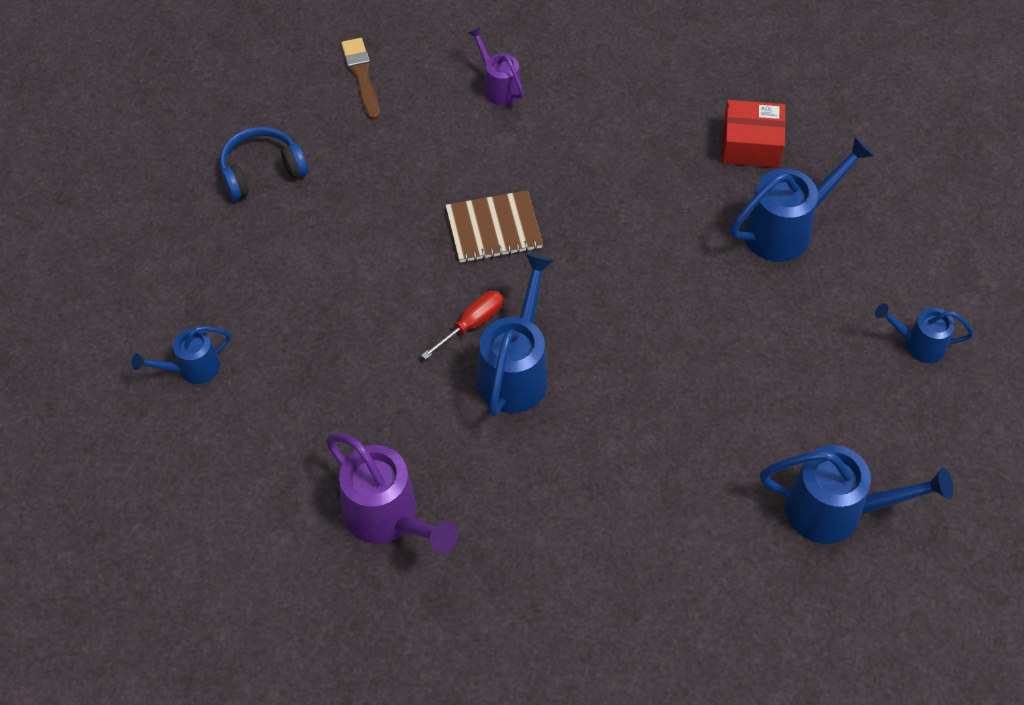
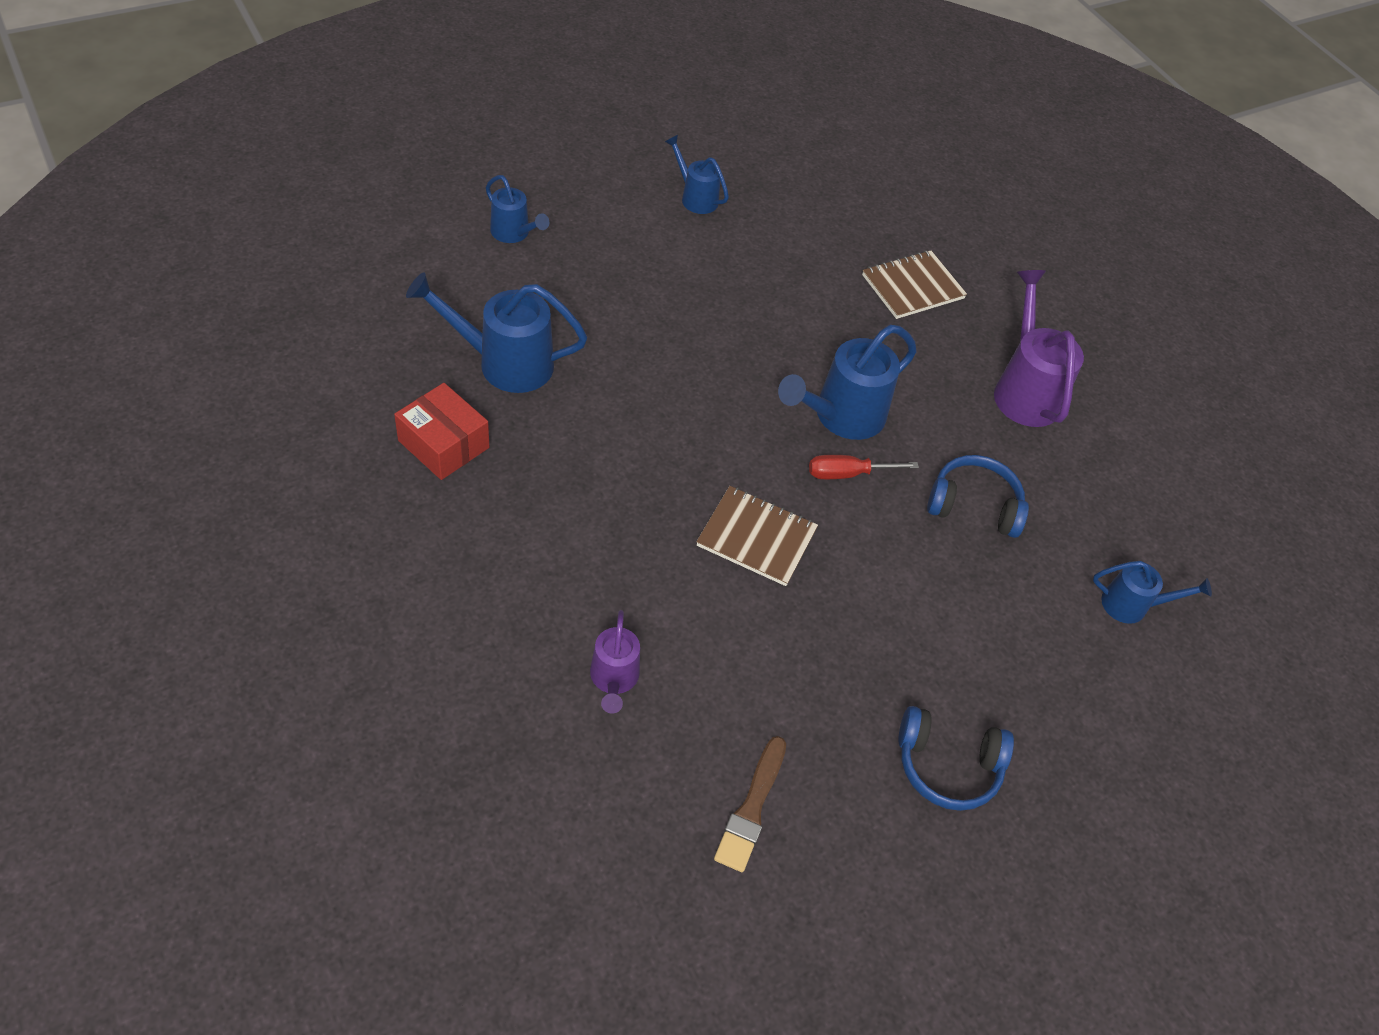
camera: 150 degrees left, 5 degrees down
blue watering can [760,445,953,544] -> blue watering can [665,135,729,214], size x0.58
none -> brown notebook [862,250,967,319]
none -> blue headphones [927,455,1029,538]

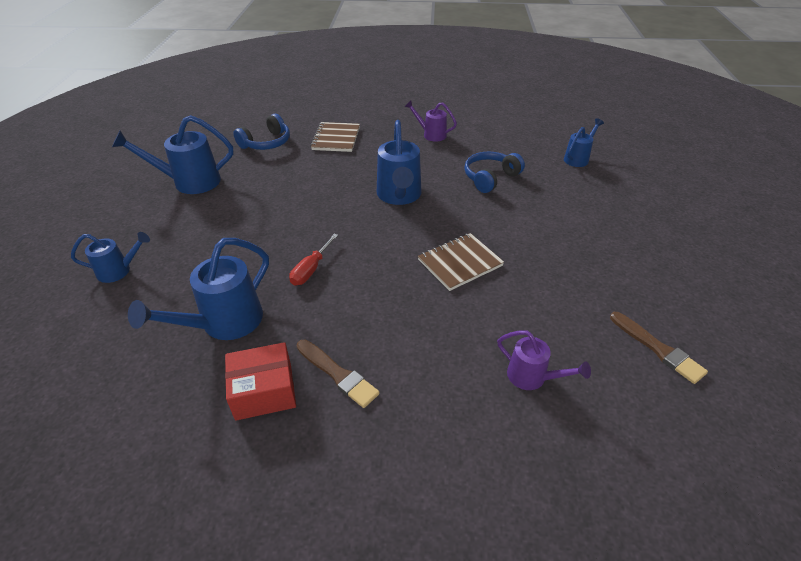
camera: 50 degrees left, 10 degrees down
blue watering can [665,135,729,214] -> blue watering can [112,115,233,194], size x1.71
red screwdriver [809,455,919,479] -> red screwdriver moved to [289,234,338,286]
blue headphones [898,706,1014,811] -> blue headphones moved to [233,114,290,150]
purple watering can [994,270,1084,427] -> purple watering can [405,101,457,142], size x0.58
none -> brown brush [297,339,380,408]

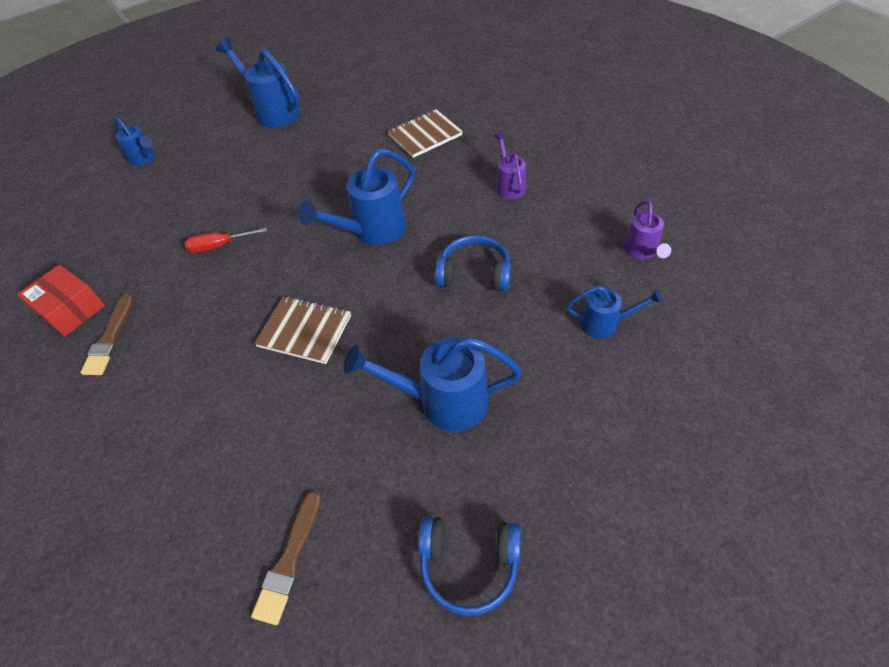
camera: 55 degrees right, 10 degrees up
blue watering can [128,238,269,340] -> blue watering can moved to [344,337,522,431]
blue headphones [233,114,290,150] -> blue headphones moved to [418,516,521,616]
purple watering can [497,330,591,390] -> purple watering can moved to [623,200,671,259]

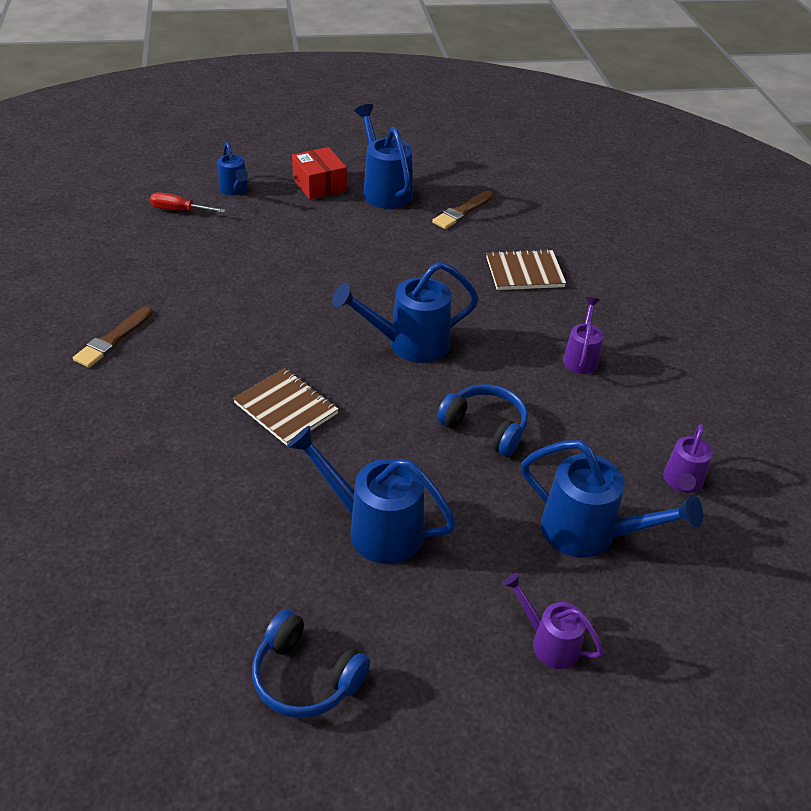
camera: 20 degrees right, 10 degrees down
red box [17,264,105,337] -> red box moved to [292,147,347,200]
red screwdriver [184,227,267,253] -> red screwdriver moved to [150,193,226,213]
brown brush [251,491,321,625] -> brown brush moved to [432,191,493,229]
blue watering can [567,286,663,339] -> blue watering can [521,440,703,557], size x1.71
none -> purple watering can [503,573,604,669]

